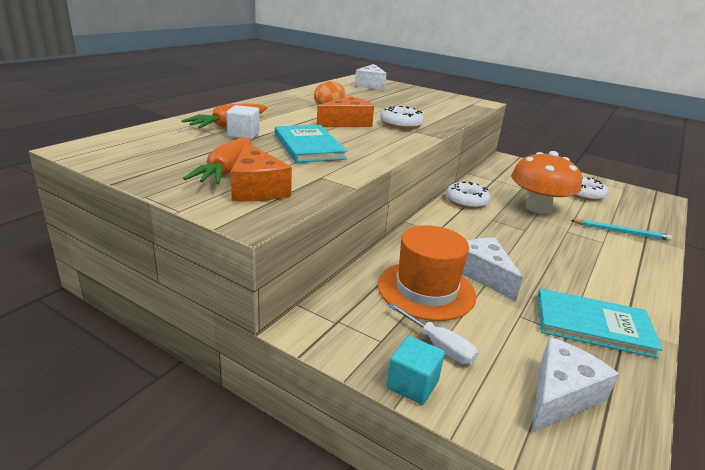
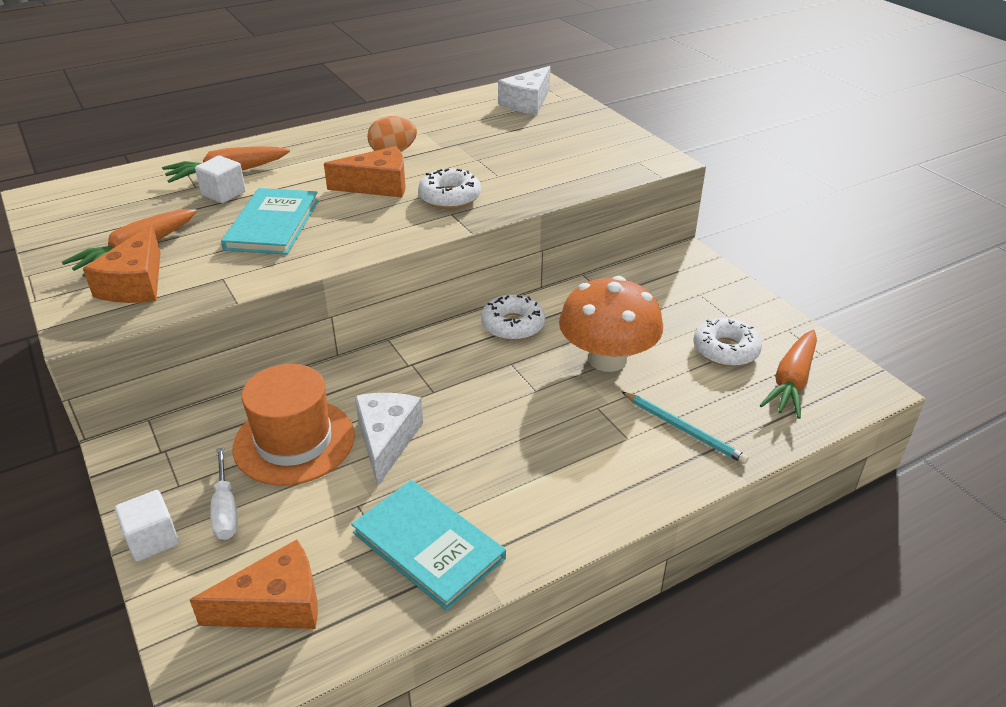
camera: 30 degrees right, 10 degrees up
turquoise cube [386,336,445,405] -> white cube [115,490,179,562]
white cheese [532,337,619,432] -> orange cheese [190,539,318,629]
none -> orange carrot [760,330,817,419]

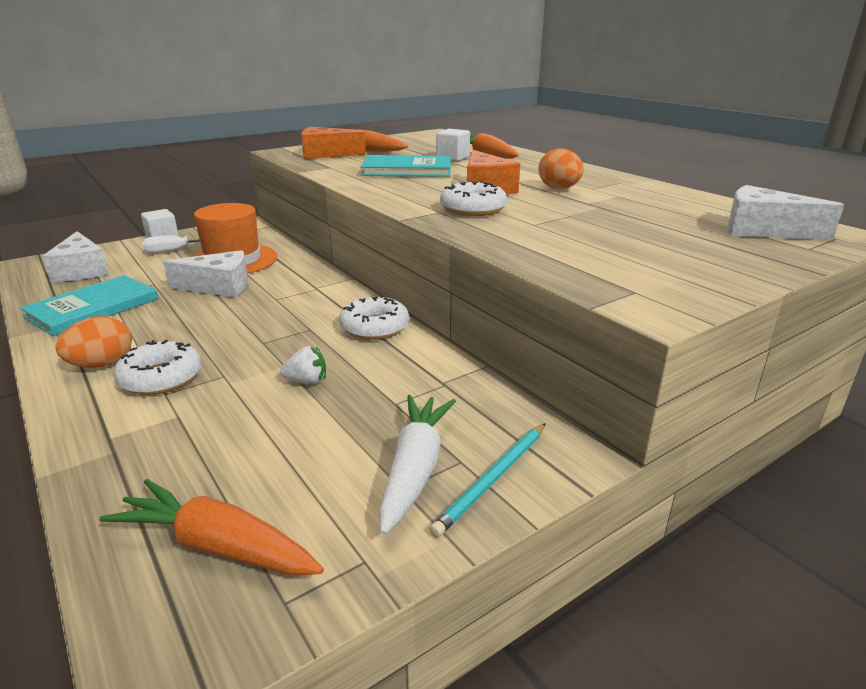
camera: 85 degrees right, 10 degrees down
orange cheese [190,539,318,629] -> white cheese [43,231,109,282]
orange mushroom [559,276,663,372] -> white strawberry [280,346,326,385]
turquoise pencil [621,391,749,464] -> turquoise pencil moved to [429,423,546,537]
white donut [694,318,762,367] -> white donut moved to [114,340,202,395]
none -> orange egg [55,316,132,368]
none -> white carrot [379,395,456,535]

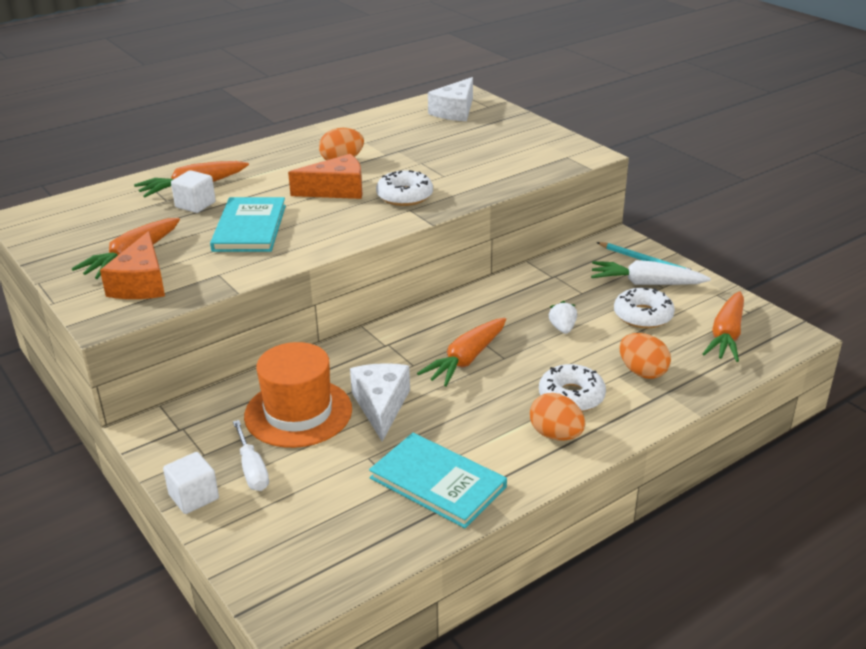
camera: 90 degrees left, 5 degrees up
white cheese [43,231,109,282] -> none
white donut [339,295,409,340] -> white donut moved to [614,288,675,328]
none -> orange carrot [417,318,506,387]
none -> orange egg [619,333,671,379]

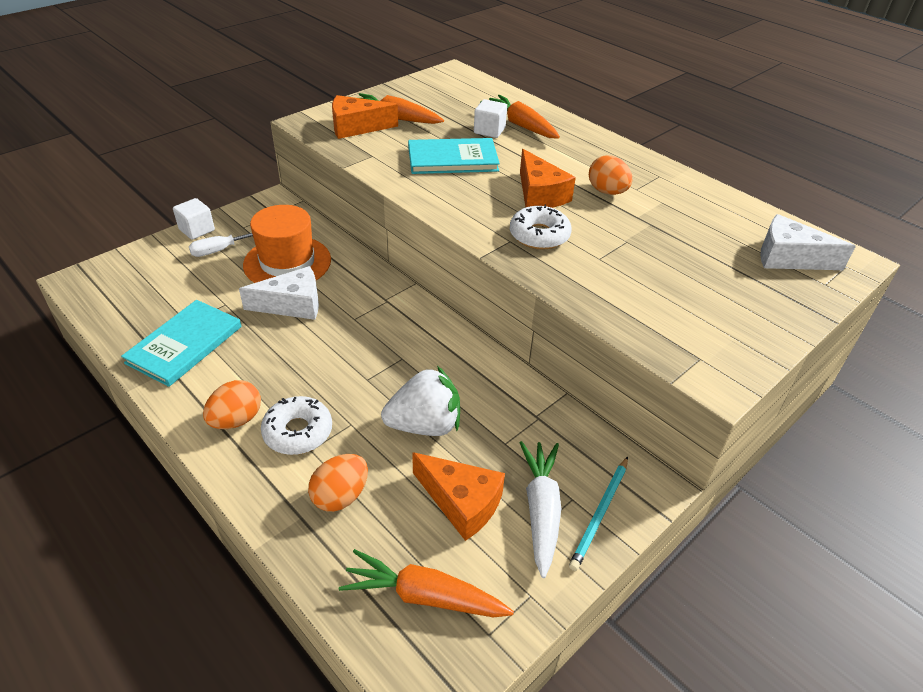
camera: 80 degrees right, 10 degrees up
orange carrot [417,318,506,387] -> none
white strawberry [549,301,577,334] -> white strawberry [381,366,460,436], size x2.05
white donut [614,288,675,328] -> orange cheese [412,452,505,541]

